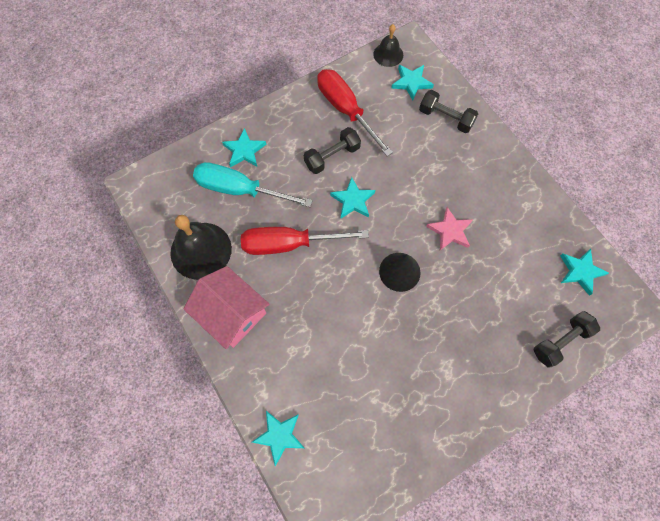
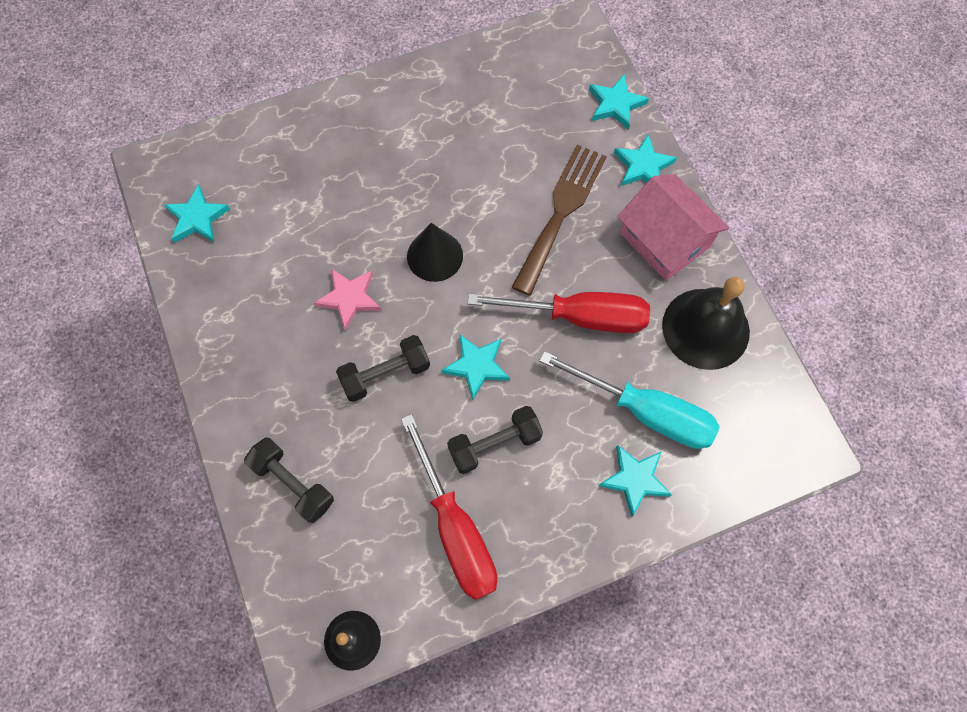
camera: 170 degrees left, 0 degrees up
turquoise star [391,65,434,100] -> turquoise star moved to [614,134,677,186]
black dumbbell [534,311,600,367] -> black dumbbell moved to [336,335,430,402]
none -> brown fork [512,145,607,296]

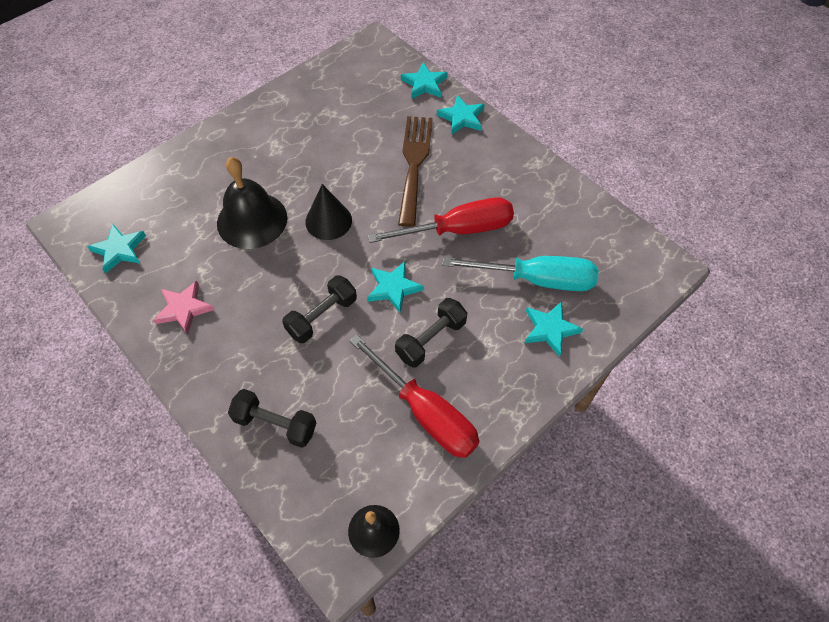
camera: 20 degrees left, 10 degrees down
pink star [314,268,381,331] -> pink star moved to [153,280,214,335]
pink house [617,174,729,281] -> none
black bell [662,277,750,370] -> black bell moved to [217,157,287,249]

